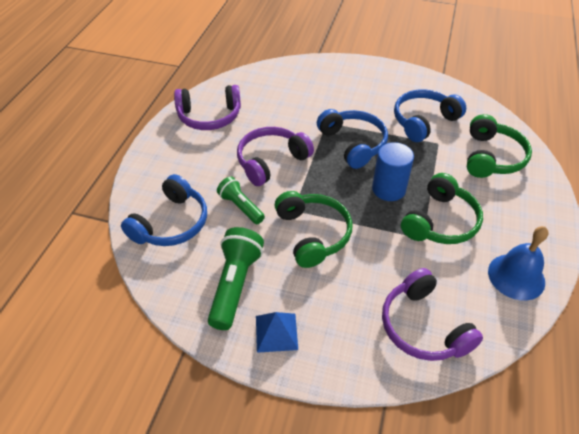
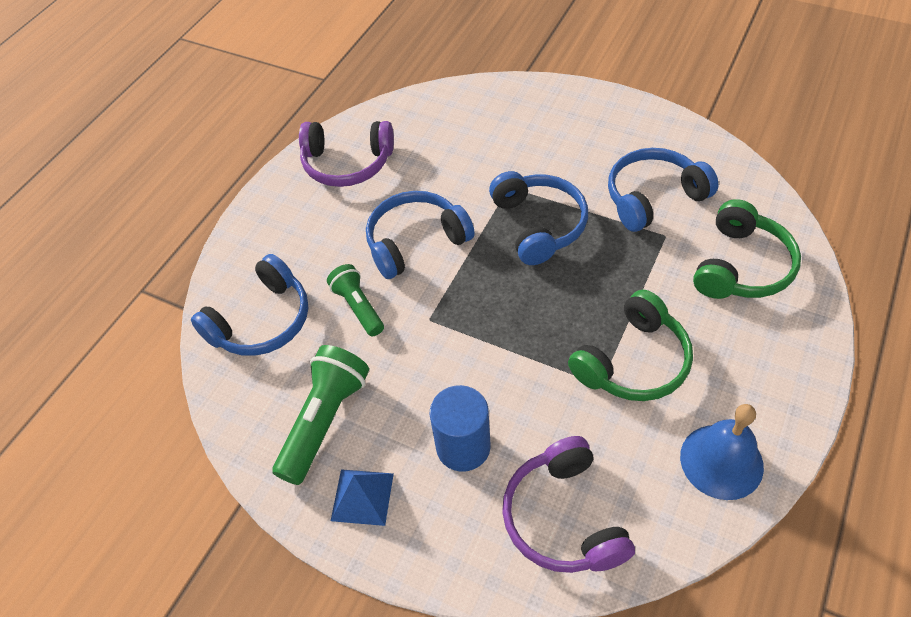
camera: 15 degrees right, 5 degrees up
purple headphones [237,127,314,186] -> blue headphones [366,191,475,279]
green headphones [275,191,352,268] -> none
blue cylinder [372,142,414,201] -> blue cylinder moved to [430,385,491,472]

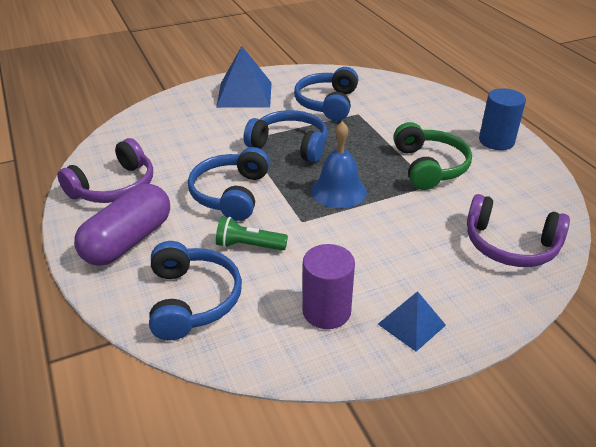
camera: 55 degrees left, 15 degrees down
green flashlight [272,345,369,485] -> purple cylinder [302,244,355,329]
blue cylinder [430,385,491,472] -> blue cylinder moved to [479,88,526,150]
blue bell [680,404,764,500] -> blue bell moved to [311,121,367,208]
green headphones [693,199,801,299] -> none
none -> purple capsule [74,184,170,266]
none -> blue pyramid [216,46,272,108]

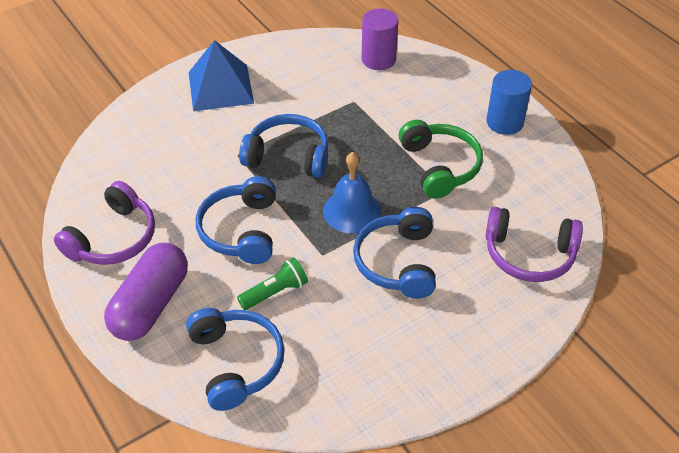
camera: 10 degrees left, 10 degrees up
green flashlight [216,217,288,251] -> green flashlight turned 150 degrees clockwise [237,257,308,310]
blue headphones [294,67,358,121] -> blue headphones moved to [353,207,436,299]
purple cylinder [302,244,355,329] -> purple cylinder moved to [362,9,398,70]
blue pyramid [378,291,446,352] -> none

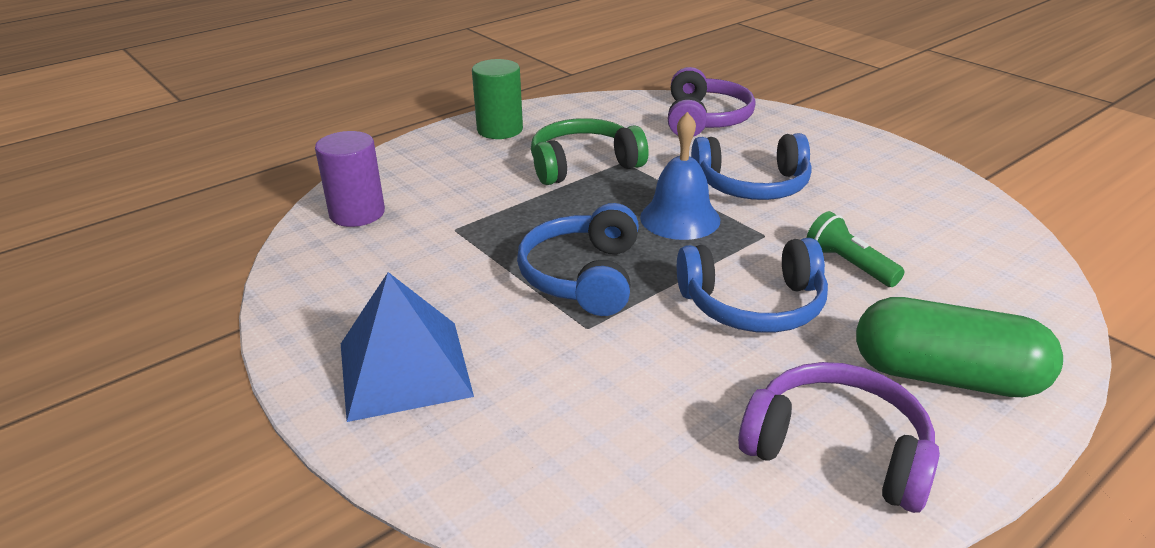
camera: 95 degrees left, 15 degrees down
purple capsule [104,243,188,341] -> green capsule [856,297,1063,397]
blue headphones [186,308,285,411] -> none
blue cylinder [487,70,532,135] -> green cylinder [472,59,523,139]

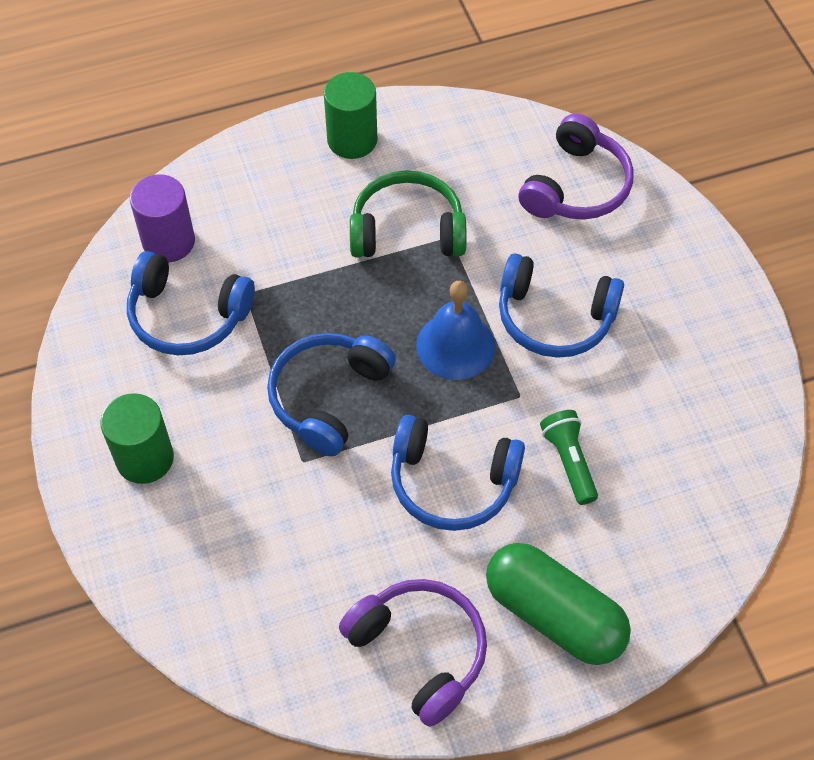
camera: 20 degrees right, 25 degrees up
blue pyramid [341,272,474,422] -> green cylinder [100,393,174,484]
none -> blue headphones [127,251,255,355]

